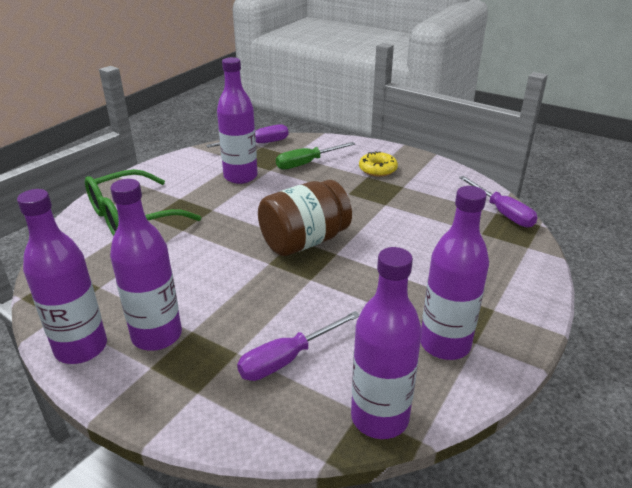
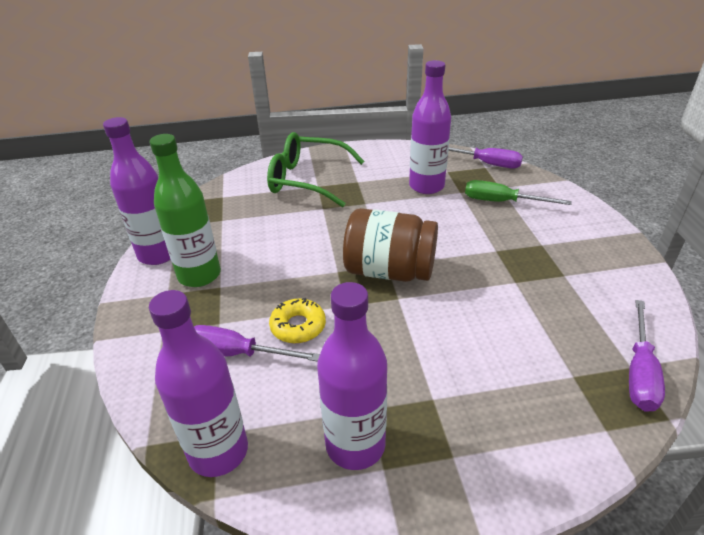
camera: 50 degrees right, 5 degrees up
purple bottle [110,179,182,351] -> green bottle [149,134,221,287]
yellow donut [359,151,398,177] -> yellow donut moved to [269,298,326,343]

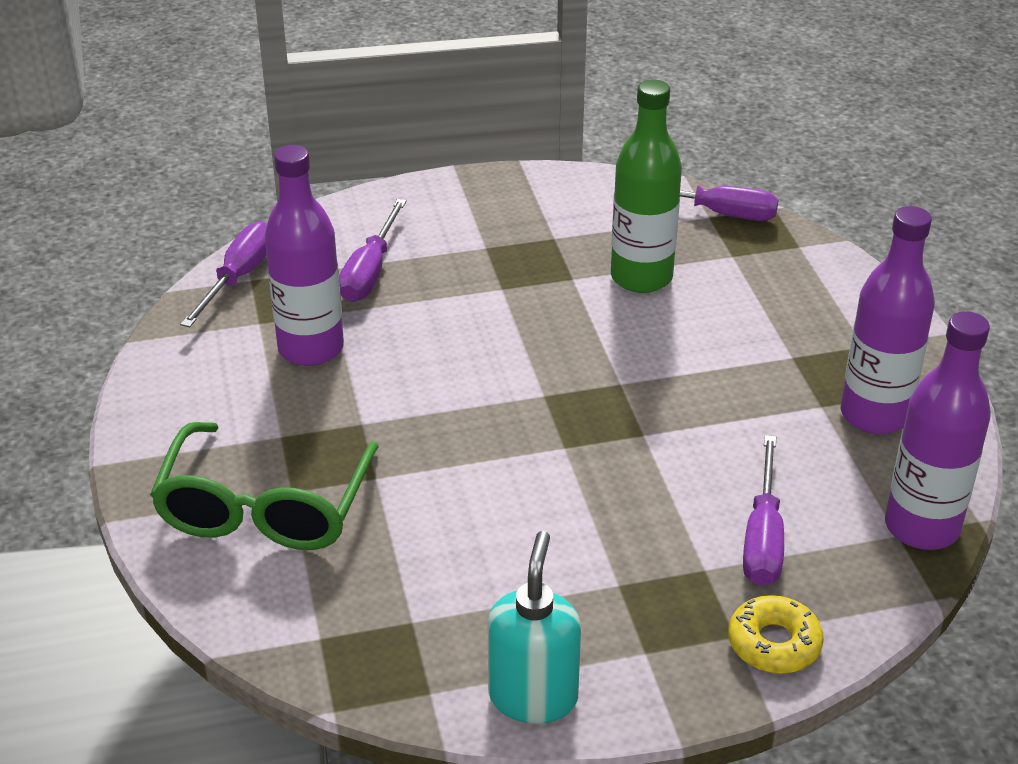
camera: 95 degrees left, 0 degrees up
purple bottle [103,117,171,265] -> turquoise soap dispenser [488,531,581,724]
green bottle [149,134,221,287] -> green bottle moved to [611,80,682,293]
yellow donut [269,298,326,343] -> yellow donut moved to [728,595,824,674]
brown jar [343,208,438,282] -> none
green screwdriver [465,180,572,205] -> purple screwdriver [339,199,407,302]

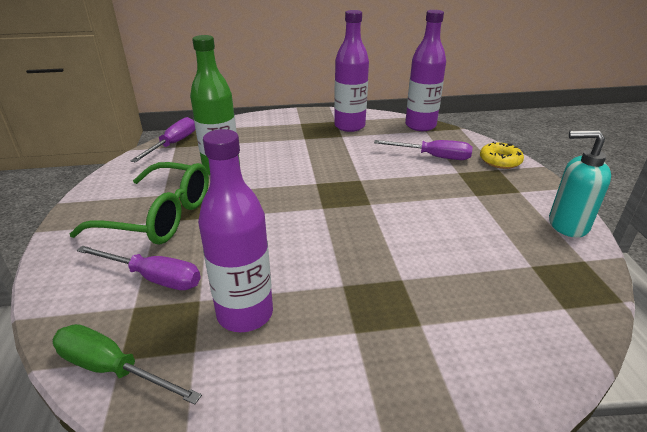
camera: 85 degrees left, 5 degrees down
green glasses [150,422,379,550] -> green glasses moved to [70,162,209,244]
purple screwdriver [180,221,267,327] -> green screwdriver [52,324,202,405]

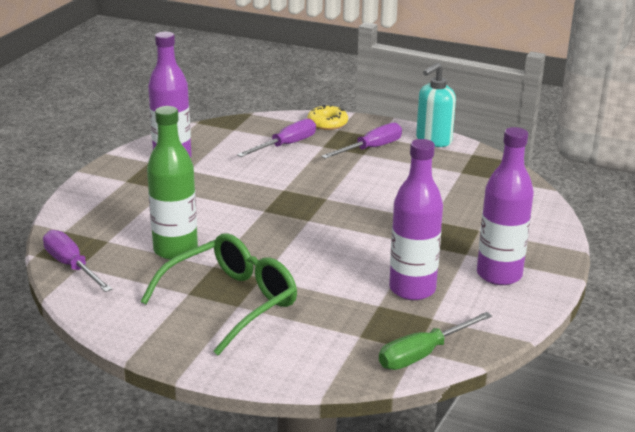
camera: 60 degrees left, 5 degrees down
purple screwdriver [76,246,201,290] -> purple screwdriver moved to [321,123,402,159]
purple bottle [405,10,446,131] -> purple bottle moved to [477,127,534,285]

